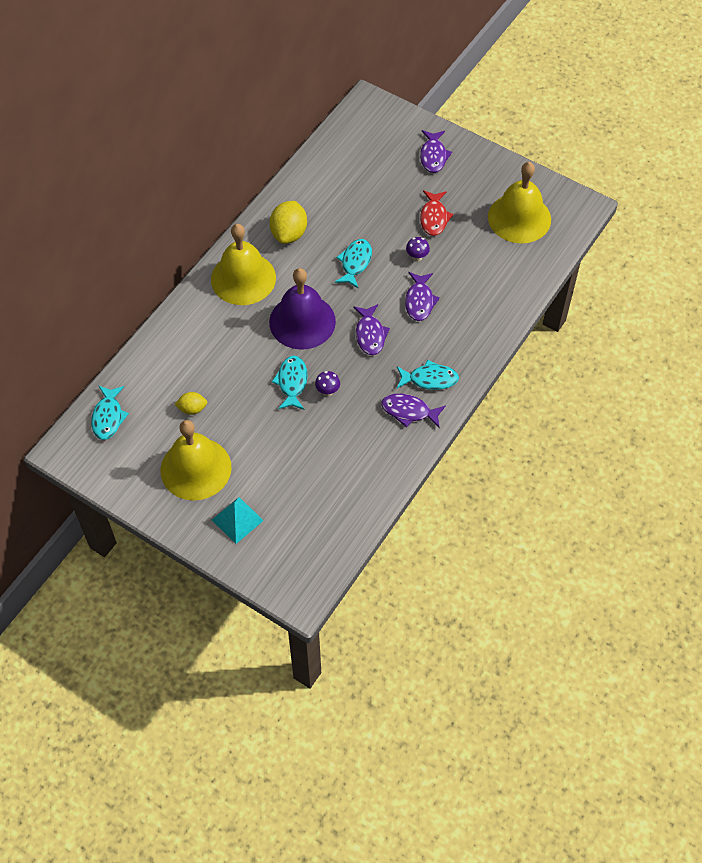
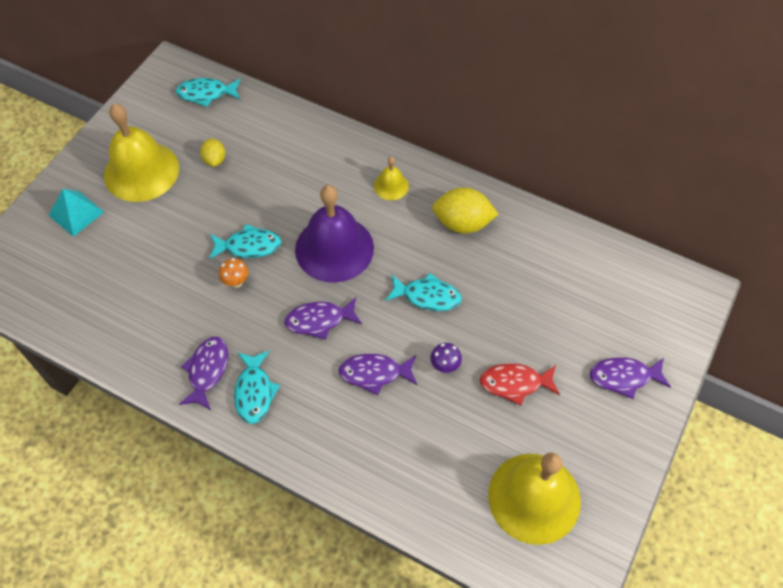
camera: 85 degrees right, 0 degrees up
yellow bell [211,224,276,305] -> yellow bell [374,157,409,200], size x0.46
purple mushroom [315,371,340,396] -> orange mushroom [219,258,249,288]

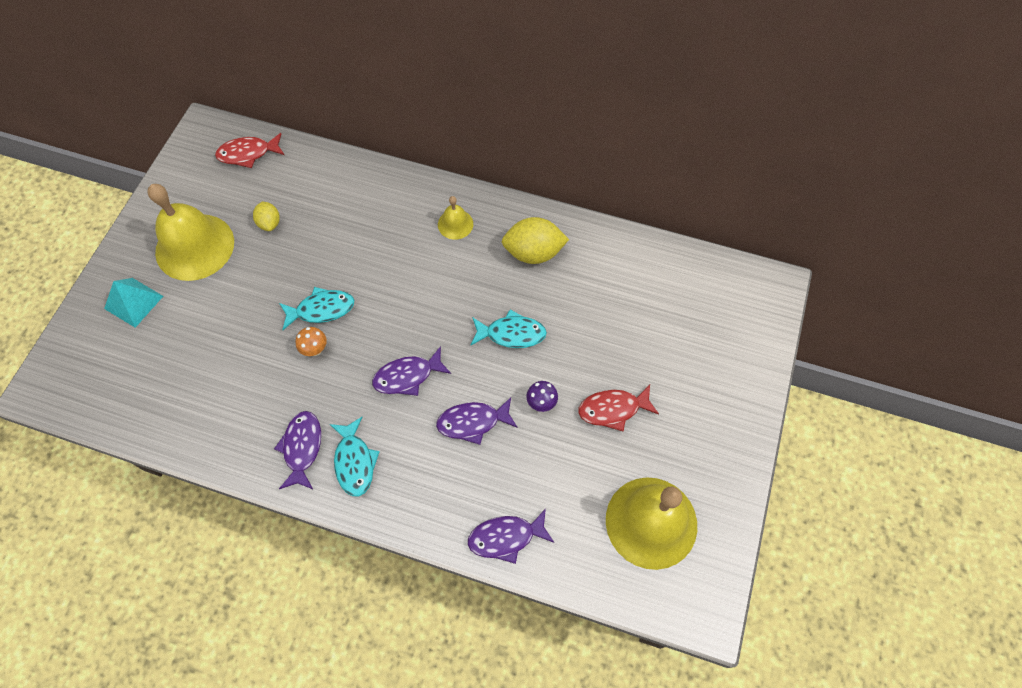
camera: 10 degrees left, 5 degrees up
turquoise fish [176,78,241,107] -> red fish [215,133,284,168]
purple bell [295,185,374,283] -> none
purple fish [590,357,671,399] -> purple fish moved to [468,508,554,564]

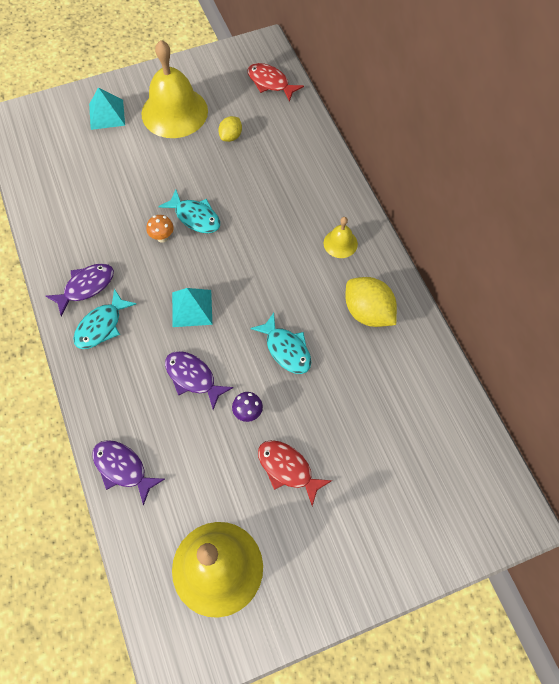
camera: 50 degrees right, 0 degrees up
purple fish [372,346,451,396] -> turquoise pyramid [172,288,212,327]

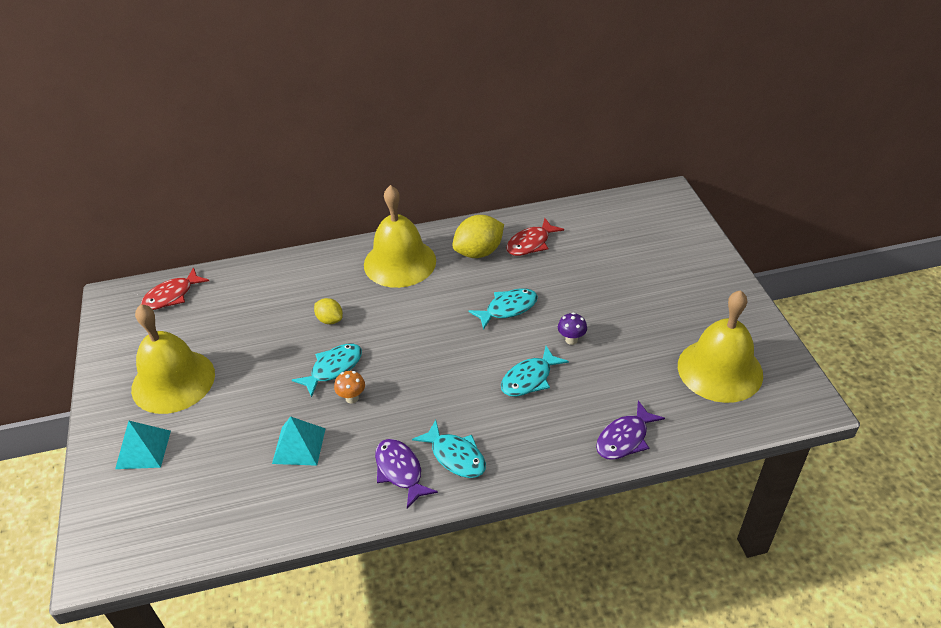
camera: 80 degrees left, 20 degrees down
purple fish [165,351,233,410] -> turquoise fish [501,346,569,397]
turquoise pyramid [172,288,212,327] -> turquoise pyramid moved to [272,416,326,466]
yellow lemon [218,116,242,142] -> yellow lemon moved to [314,298,343,324]
red fish [258,440,332,506] -> red fish moved to [506,218,564,256]
yellow bell [324,217,358,258] -> yellow bell [364,185,436,288], size x2.15

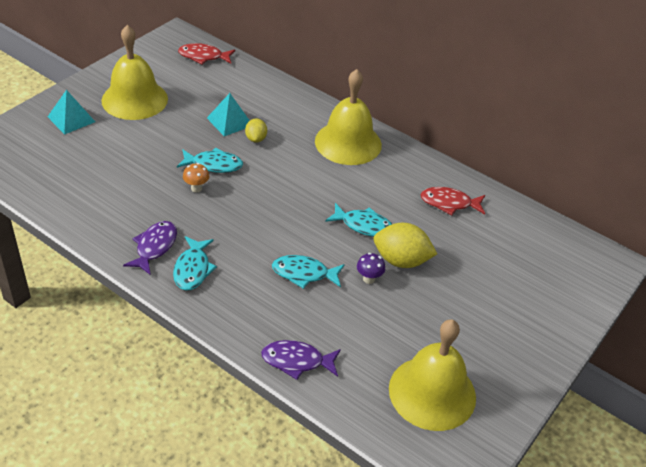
camera: 45 degrees right, 0 degrees up
turquoise pyramid [272,416,326,466] -> turquoise pyramid moved to [207,93,250,136]
yellow lemon [452,215,504,258] -> yellow lemon moved to [374,223,437,268]

